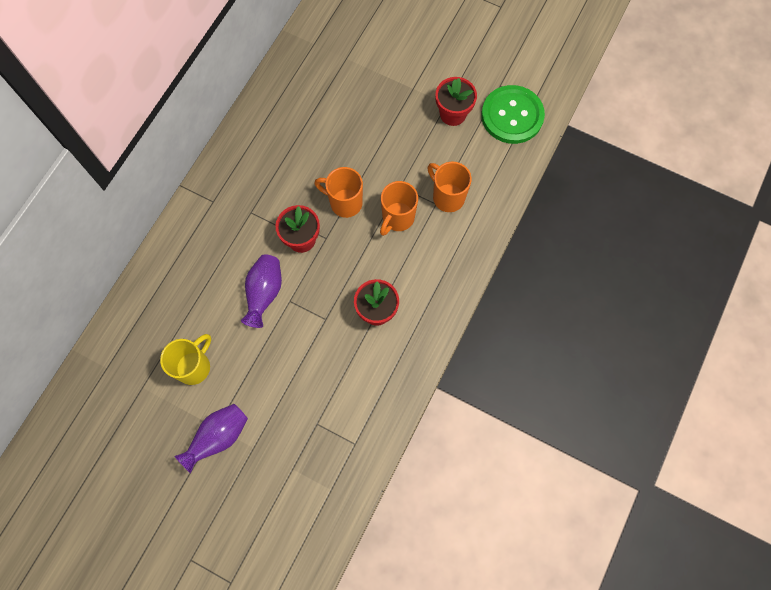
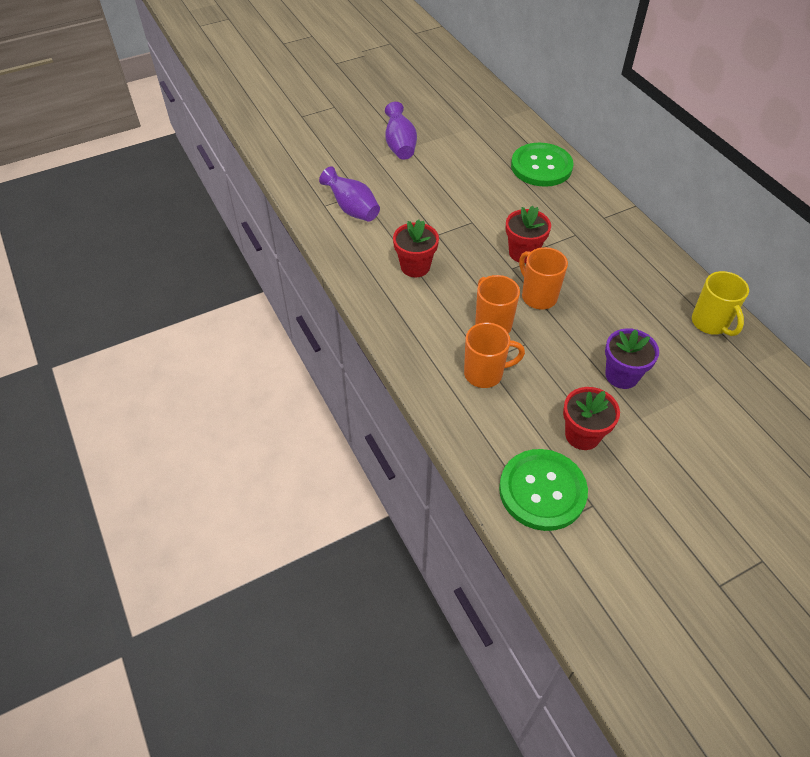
camera: 125 degrees right, 20 degrees down
yellow mug [160,334,211,385] -> yellow mug moved to [692,271,749,336]
purple vase [241,255,282,328] -> purple vase moved to [319,166,380,222]
orange mug [314,167,363,218] -> orange mug turned 90 degrees counterclockwise [519,247,568,310]
none -> green button [511,143,573,187]
none -> purple flower pot [605,328,659,389]

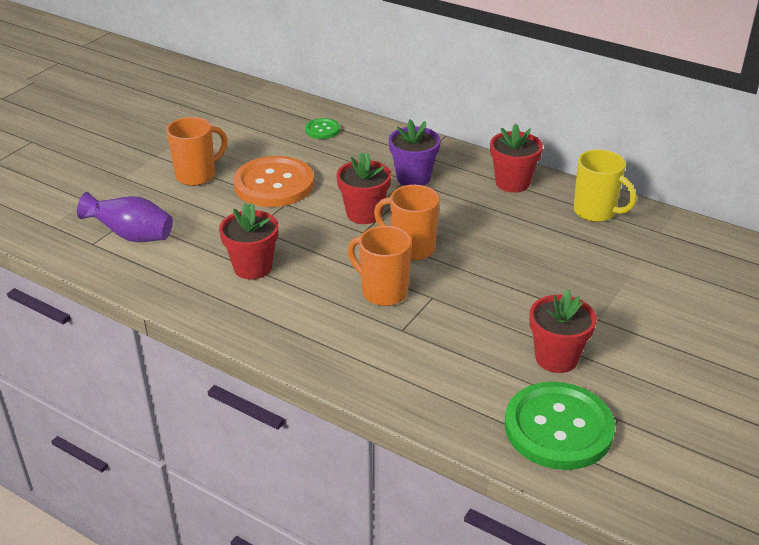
camera: 30 degrees left, 15 degrees down
purple vase [385,102,417,160] -> none
orange mug [464,322,525,388] -> orange mug moved to [166,117,228,186]
green button [511,143,573,187] -> green button [305,118,340,139], size x0.47
purple flower pot [605,328,659,389] -> purple flower pot moved to [388,120,441,186]
none -> orange button [233,156,314,207]
none -> red flower pot [490,124,543,193]

